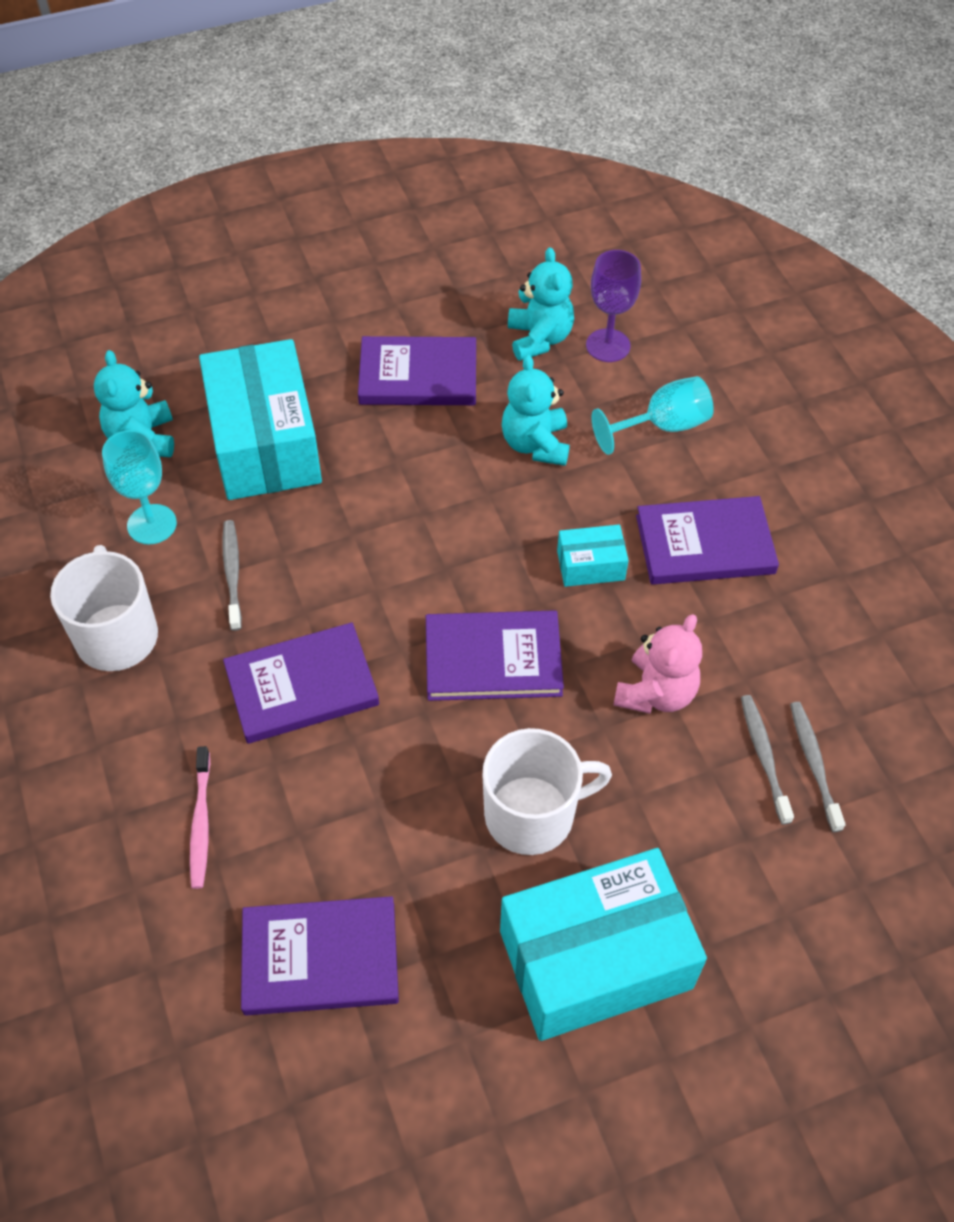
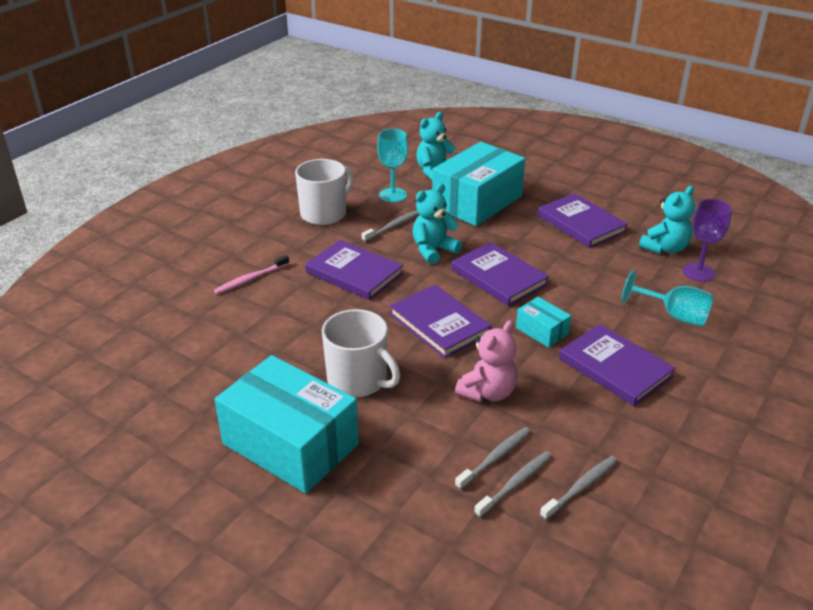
camera: 55 degrees right, 20 degrees down
purple book [241,896,399,1016] -> purple book moved to [451,242,549,306]
turquoise teddy bear [502,355,570,466] -> turquoise teddy bear moved to [413,183,462,264]
pink teddy bear [614,614,702,714] -> pink teddy bear turned 45 degrees counterclockwise [455,320,518,402]
none -> grey toothbrush [540,456,617,520]

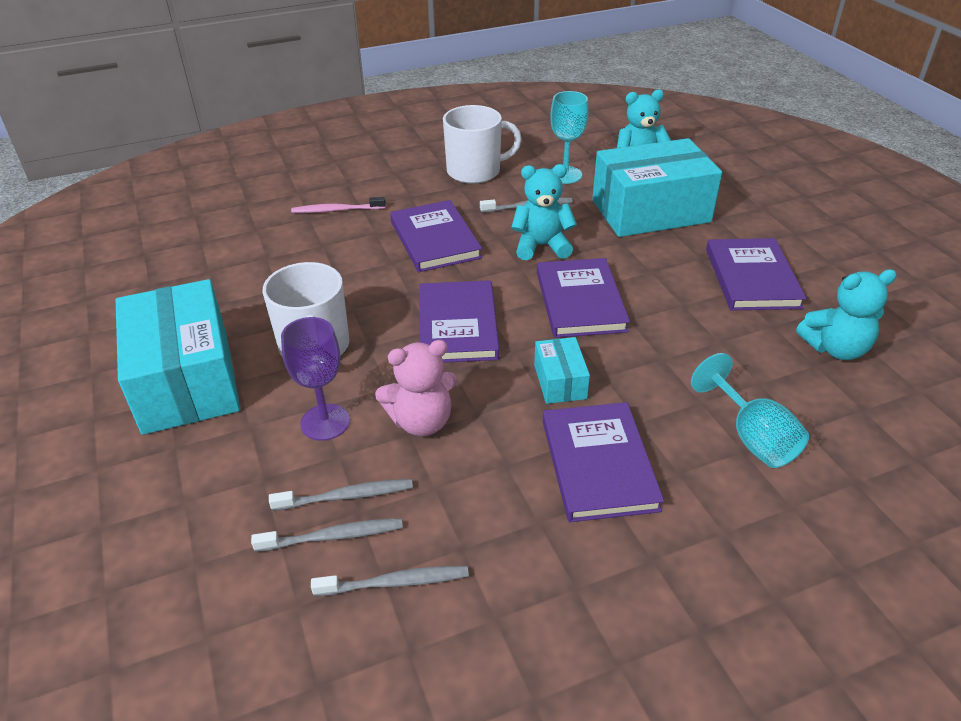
camera: 35 degrees right, 5 degrees up
purple goblet [682,199,732,282] -> purple goblet moved to [281,317,350,441]

